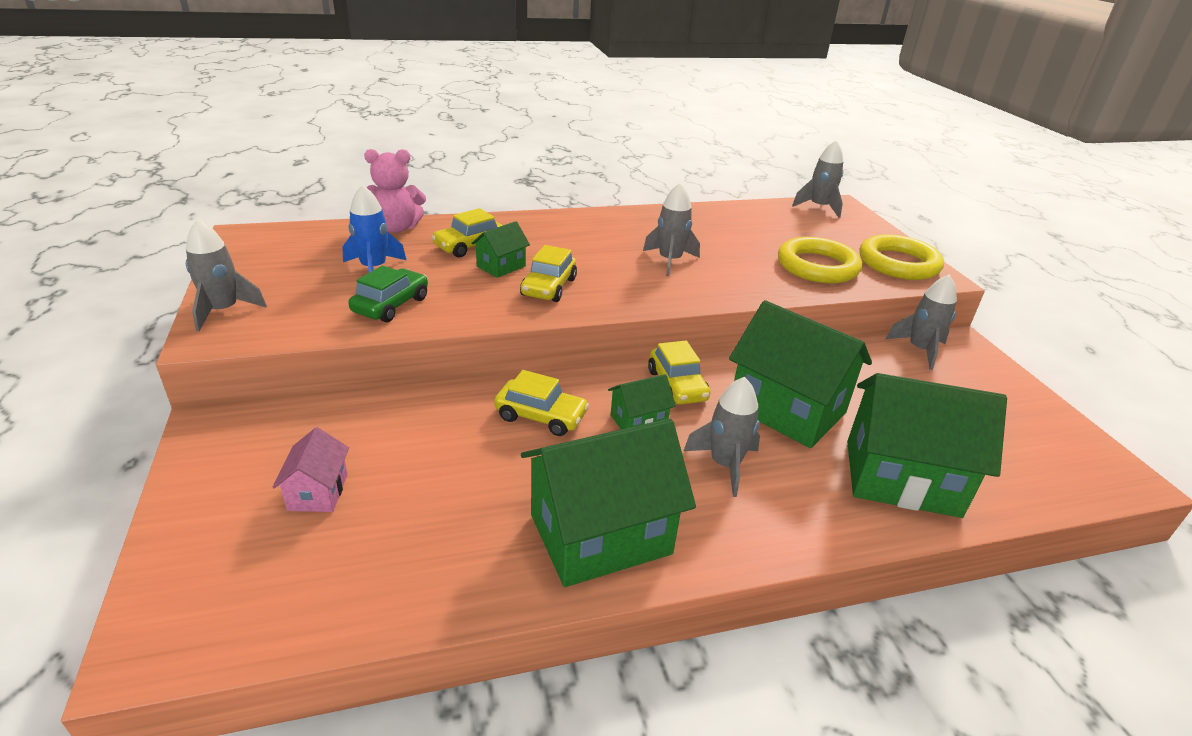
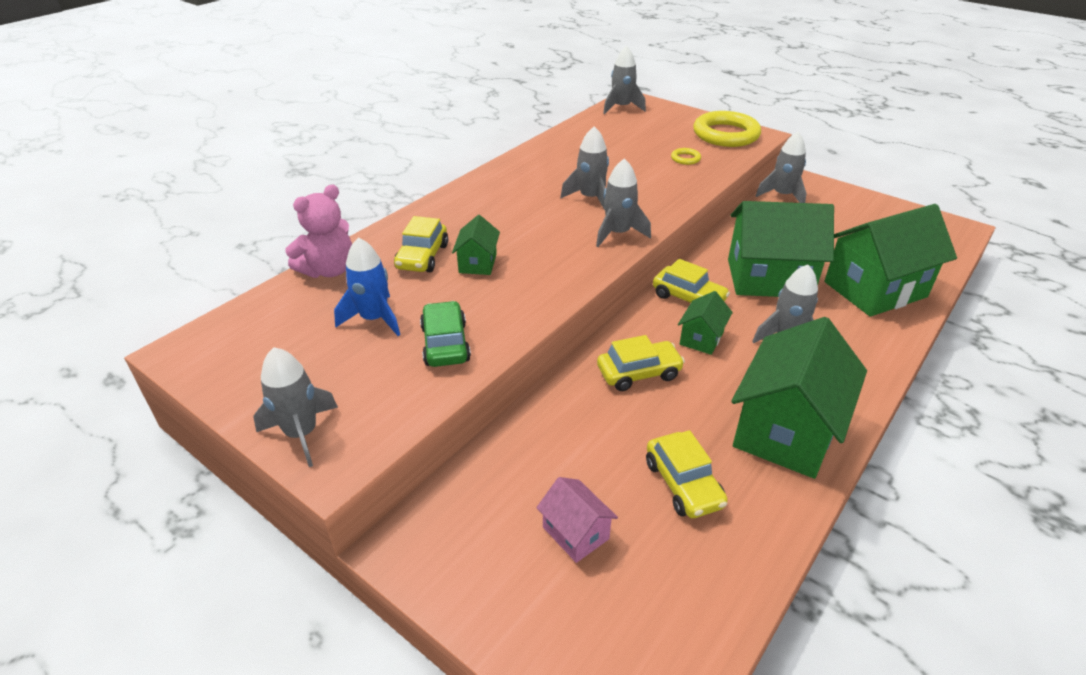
camera: 35 degrees left, 5 degrees up
yellow car [520,245,577,302] -> yellow car moved to [646,430,728,518]
yellow ring [778,237,862,283] -> yellow ring [671,148,701,165], size x0.42
none -> grey rocket [596,158,651,247]

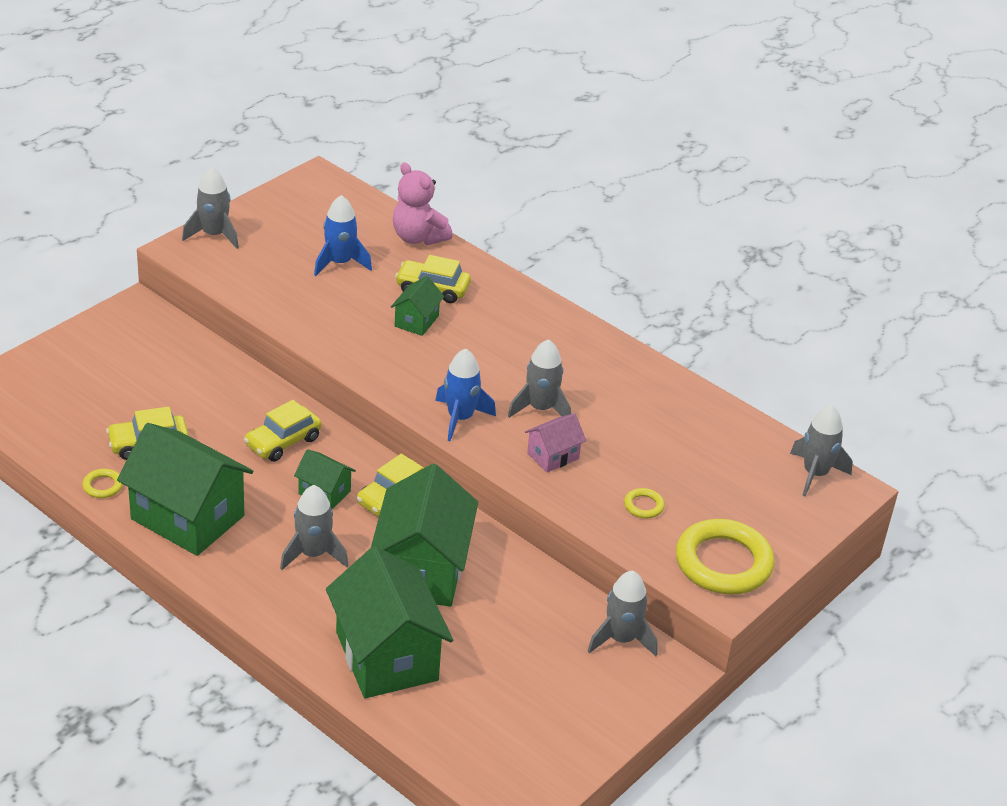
camera: 90 degrees right, 0 degrees up
green car [420,301,471,367] -> none
green house [452,215,500,275] -> green house turned 75 degrees counterclockwise [391,276,445,336]
pink house [536,477,618,563] -> pink house moved to [525,413,586,473]
grey rocket [596,158,651,247] -> blue rocket [435,348,496,441]
yellow car [597,335,685,391] -> yellow car turned 60 degrees clockwise [244,400,322,462]
none -> yellow ring [82,469,123,498]

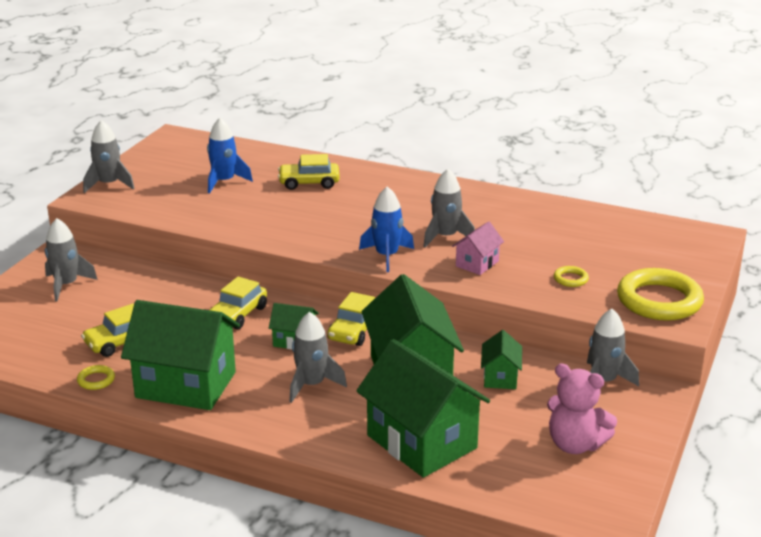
camera: 15 degrees left, 10 degrees down
green house [391,276,445,336] -> green house moved to [481,330,522,389]
pink teddy bear [393,162,453,245] -> pink teddy bear moved to [547,363,617,454]
grey rocket [790,405,853,497] -> grey rocket moved to [45,218,98,302]

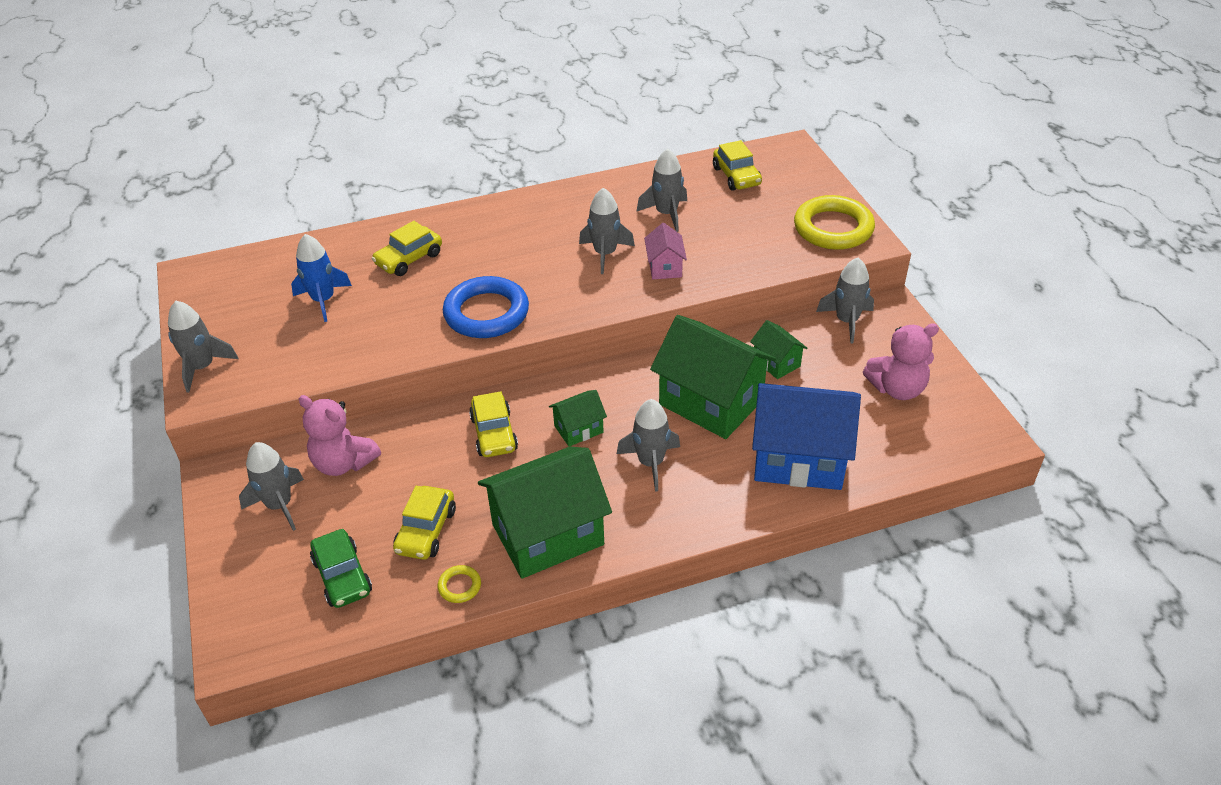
camera: 40 degrees left, 15 degrees up
yellow car [327,292,375,346] -> yellow car moved to [713,140,762,191]
green house [357,339,490,478] -> blue house [752,383,861,490]
blue rocket [359,186,414,272] -> none
yellow ring [554,266,589,287] -> none
none -> pink teddy bear [299,395,381,476]
none -> green car [310,529,372,608]
none -> blue ring [443,276,529,338]
none -> grey rocket [637,149,687,232]

